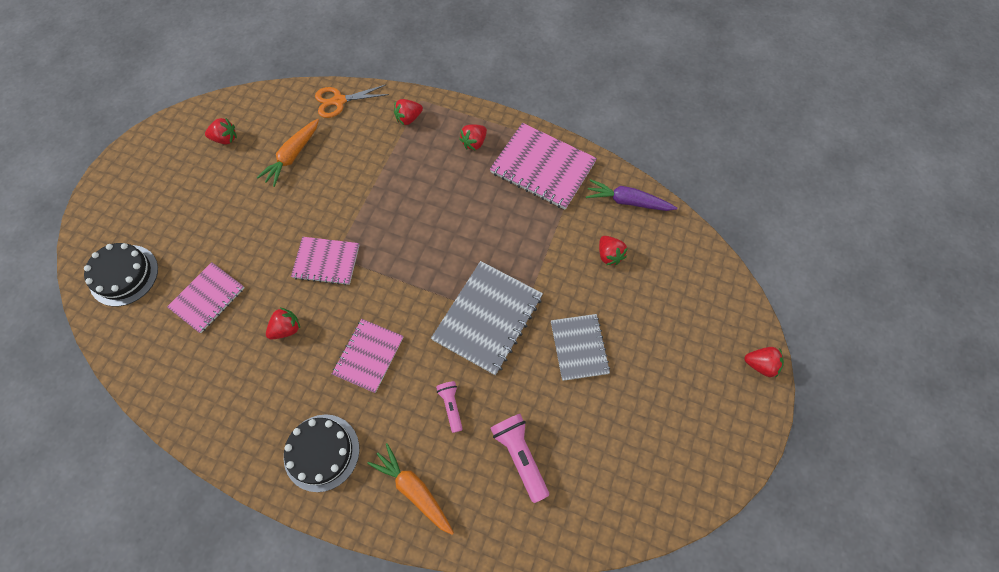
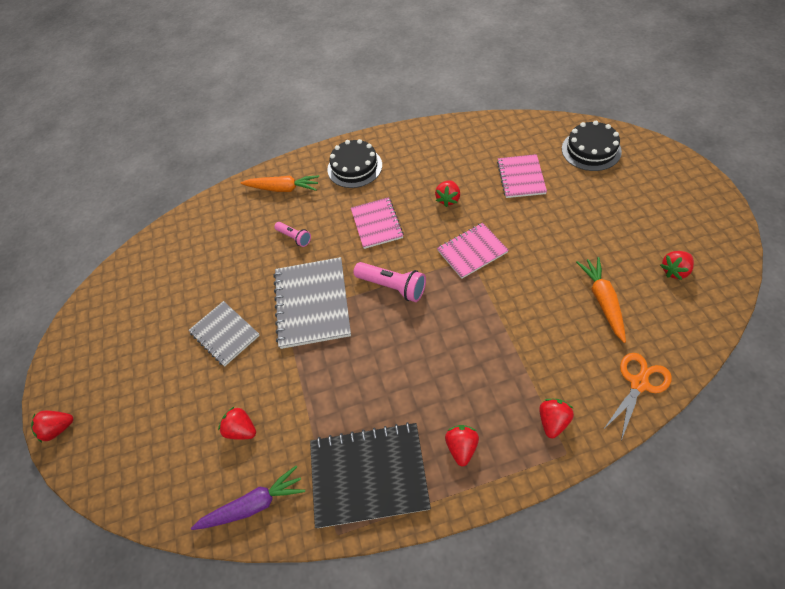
camera: 150 degrees right, 10 degrees down
pink notebook [490,123,597,210] -> black notebook [310,422,431,528]
pink flashlight [491,414,549,503] -> pink flashlight moved to [353,262,426,302]

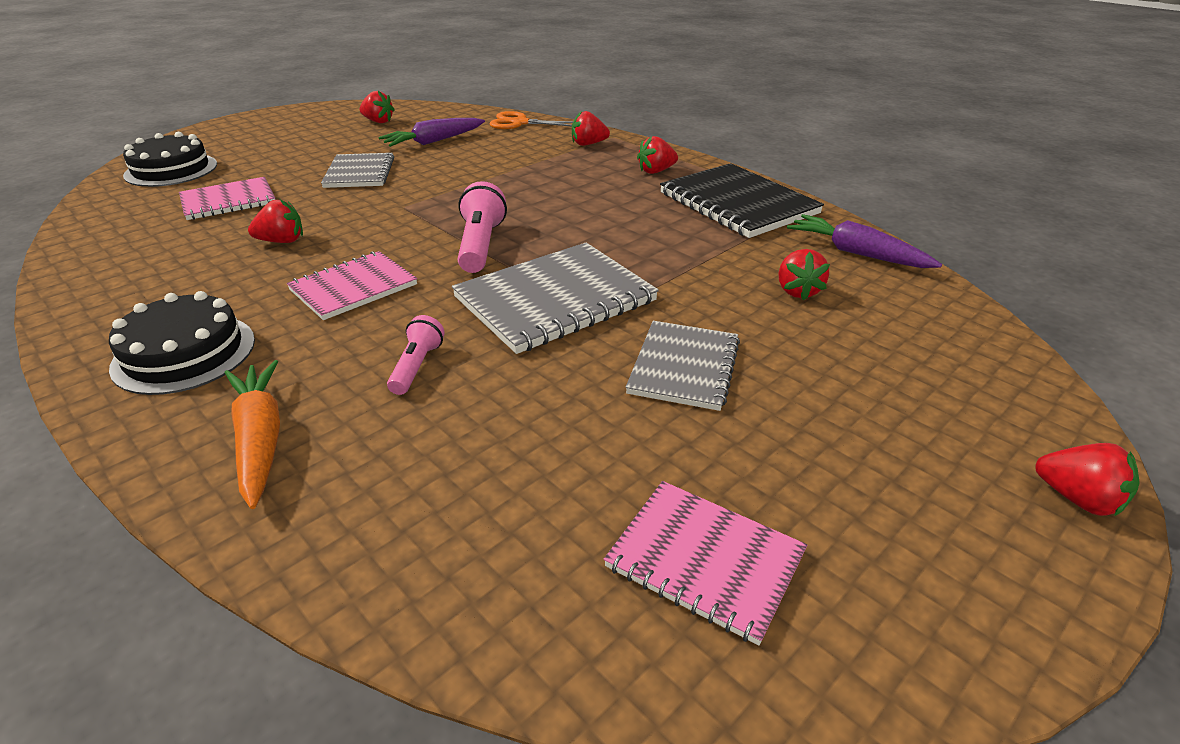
camera: 125 degrees left, 20 degrees down
pink notebook [437,223,509,279] -> pink notebook moved to [604,481,807,645]
orange carrot [576,257,626,343] -> purple carrot [378,118,485,147]
none -> grey notebook [321,153,394,188]

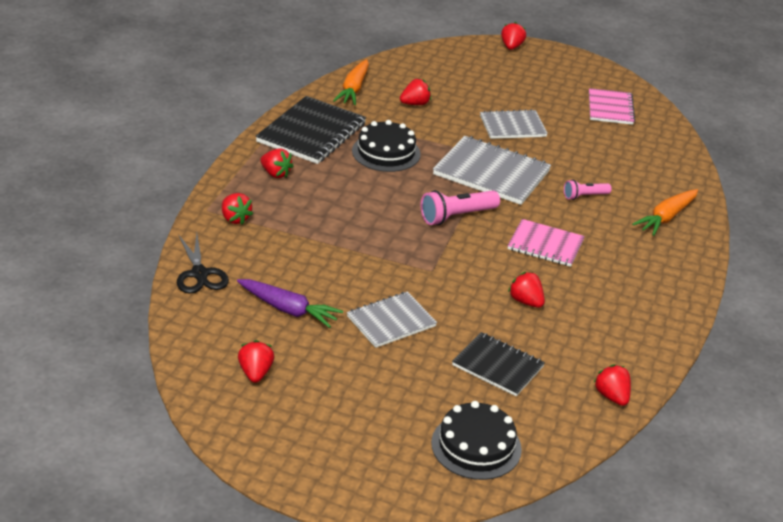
camera: 120 degrees left, 0 degrees up
black cake [109,291,255,395] -> black cake moved to [352,120,421,172]
pink notebook [179,177,275,220] -> black notebook [452,332,545,396]
orange scissors [489,111,573,129] -> black scissors [177,234,229,294]
purple carrot [787,214,942,268] -> orange carrot [333,59,369,105]
none -> red strawberry [593,364,631,406]

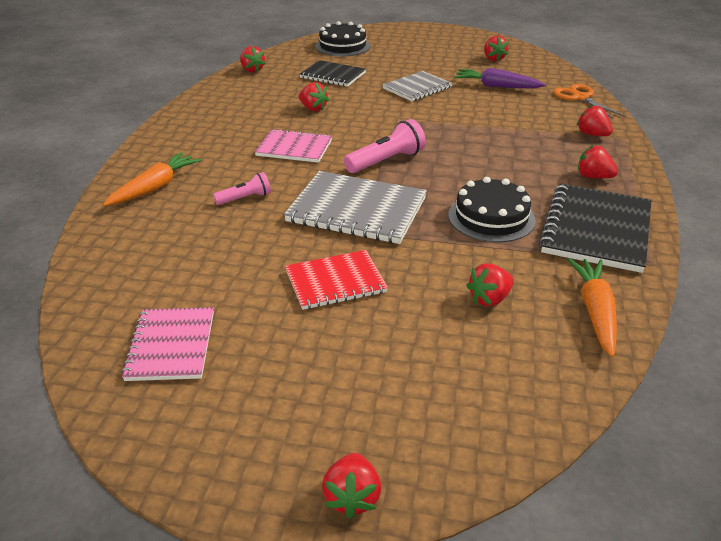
camera: 175 degrees right, 0 degrees up
black scissors [177,234,229,294] -> orange scissors [553,84,626,119]
grey notebook [480,109,548,139] -> red notebook [285,250,388,310]

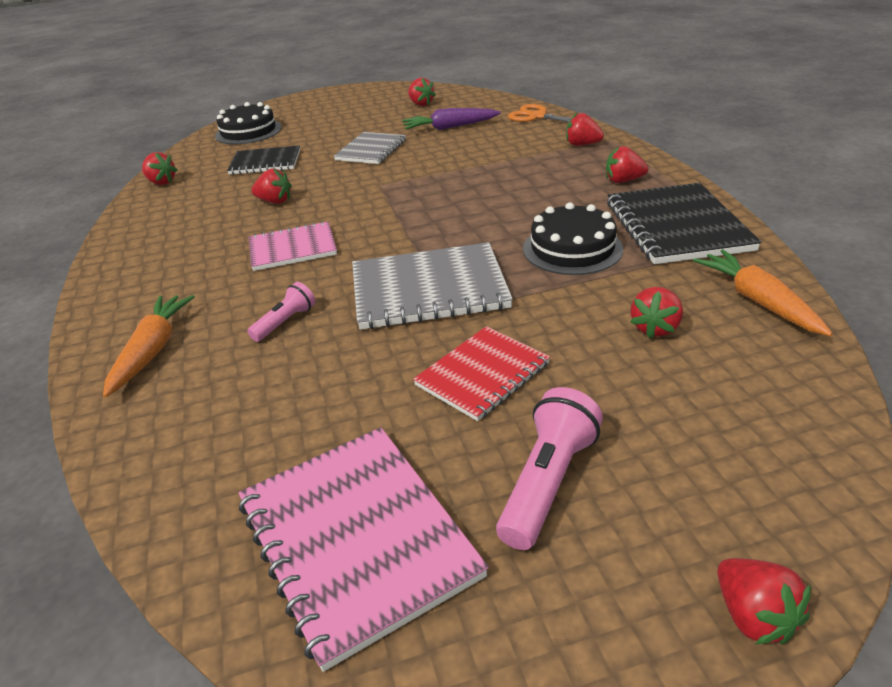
camera: 25 degrees left, 0 degrees up
pink notebook [121,307,214,381] -> pink notebook [239,427,489,672], size x1.57
pink flashlight [344,119,426,173] -> pink flashlight moved to [496,387,603,550]

